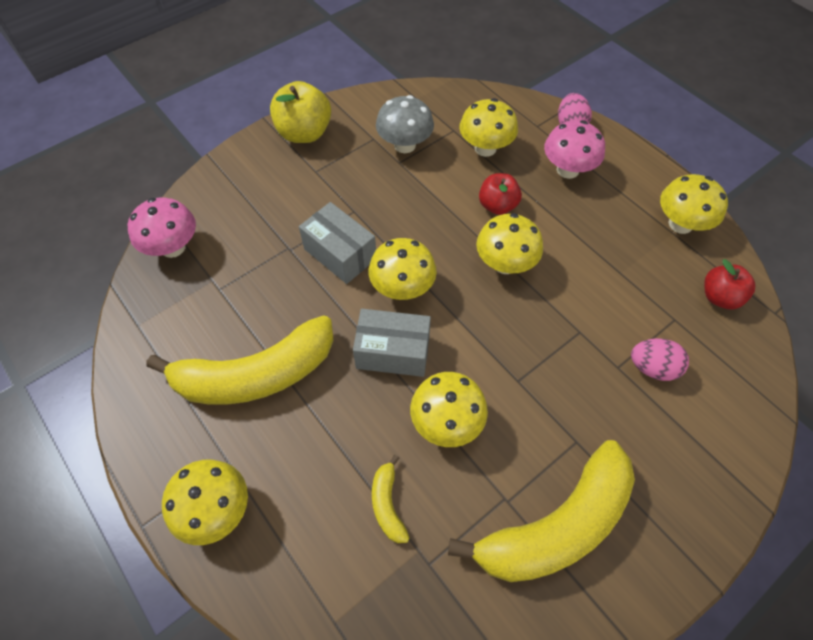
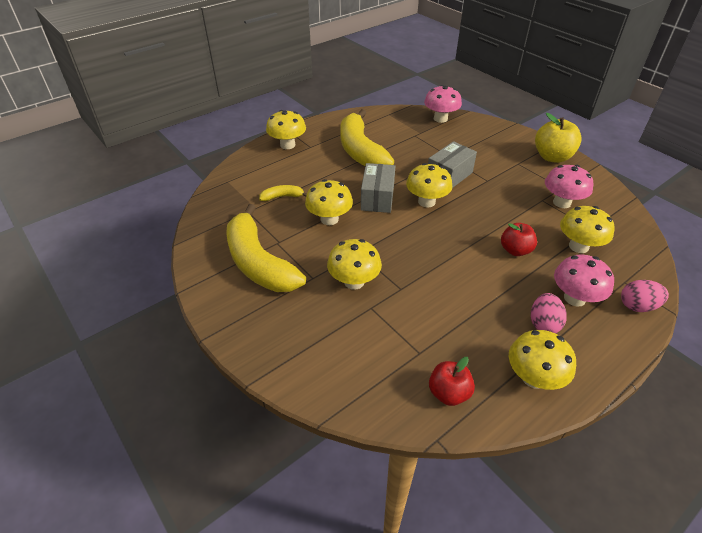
camera: 90 degrees right, 15 degrees down
grey mushroom [376,95,434,153] -> pink mushroom [545,165,593,208]
yellow mushroom [476,213,543,274] -> yellow mushroom moved to [327,239,382,290]
pink egg [631,338,689,381] -> pink egg moved to [531,293,567,334]

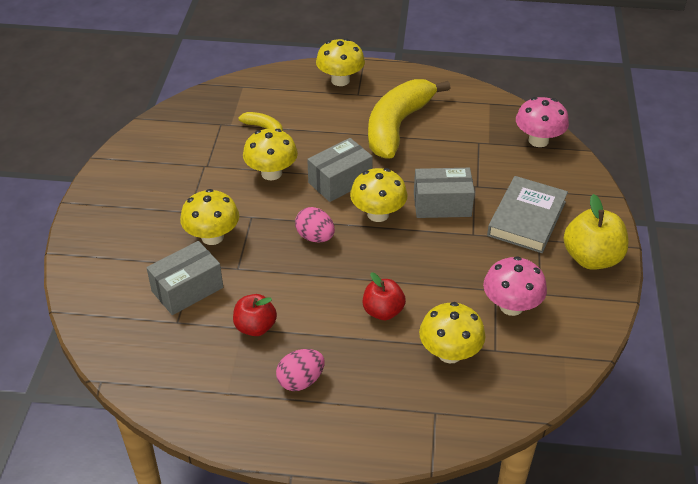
camera: 45 degrees right, 0 degrees up
yellow banana [226,204,306,292] -> none
red apple [429,357,475,406] -> red apple moved to [233,294,277,336]
yellow mushroom [509,330,576,390] -> none
pink mushroom [554,255,614,307] -> none
pink egg [621,280,669,312] -> pink egg moved to [295,207,335,243]
none -> grey box [146,241,223,315]
none -> grey book [487,176,568,253]

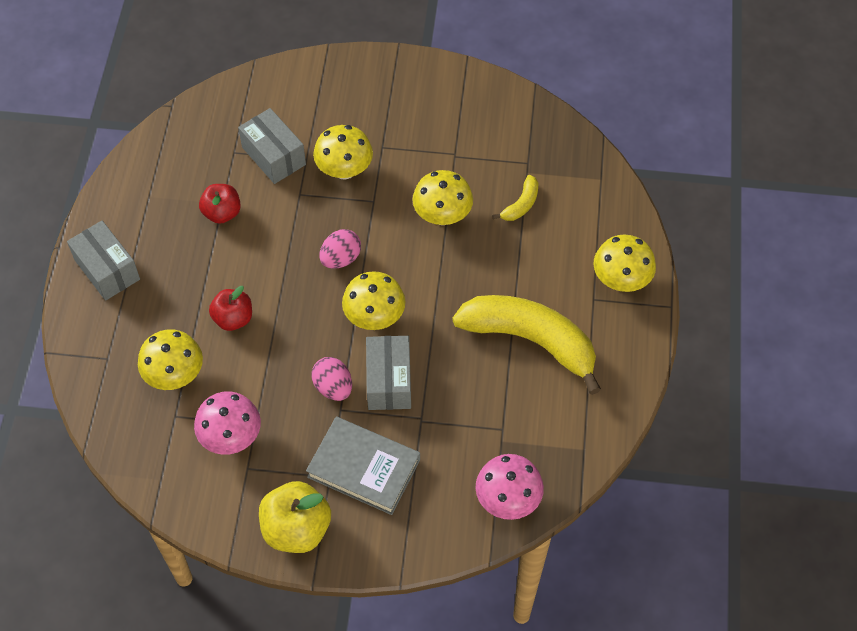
camera: 90 degrees right, 15 degrees up
pink egg [276,349,325,391] -> pink egg moved to [312,357,352,401]
grey box [307,138,373,202] -> grey box moved to [67,221,140,301]

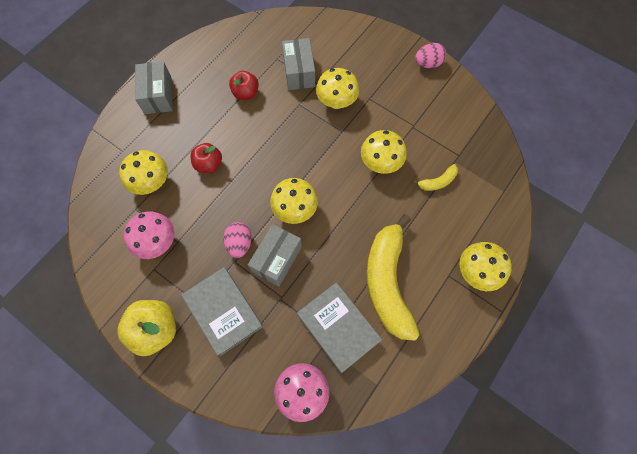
camera: 30 degrees right, 10 degrees up
pink egg [319,229,361,269] -> pink egg moved to [415,43,446,68]
yellow banana [452,295,601,395] -> yellow banana turned 150 degrees counterclockwise [367,214,420,341]
none -> grey book [297,282,382,373]

